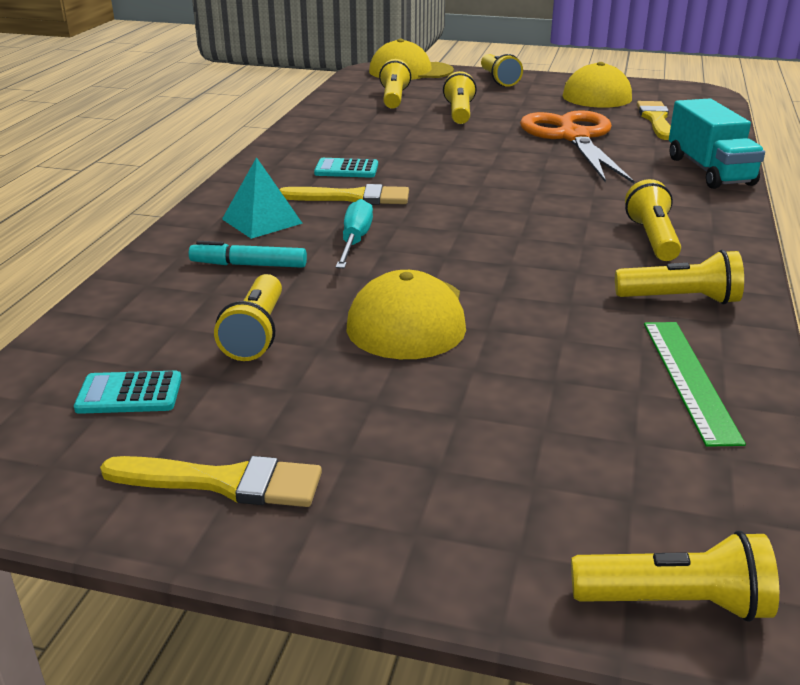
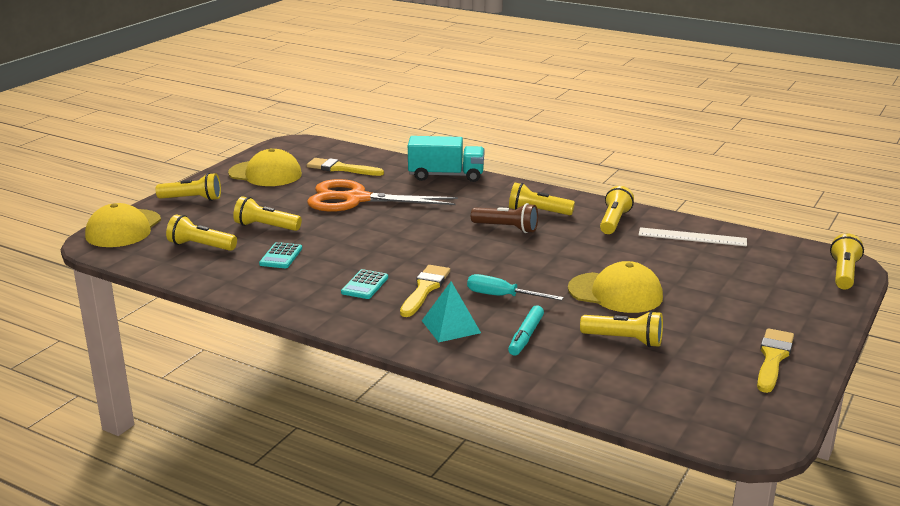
camera: 75 degrees left, 5 degrees down
turquoise calculator [74,371,182,414] -> turquoise calculator moved to [259,242,302,268]
green ruler [644,322,746,447] -> white ruler [639,227,747,246]
none -> brown flashlight [471,203,538,233]

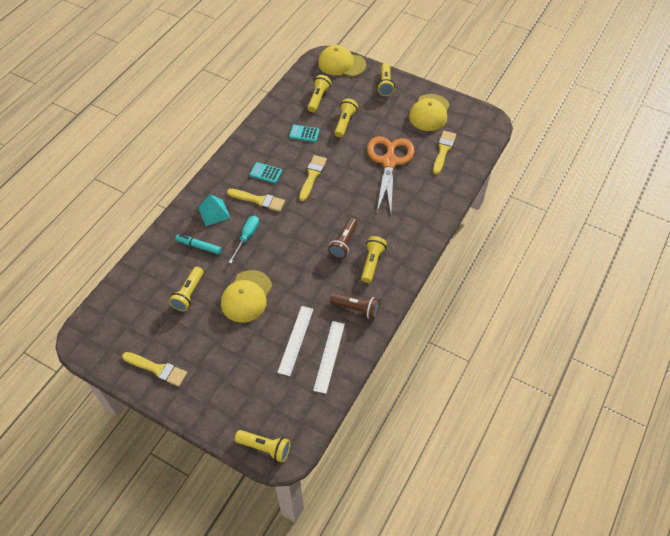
camera: 90 degrees right, 30 degrees up
turquoise truck [408,136,484,182] -> none
yellow flashlight [600,186,634,234] -> brown flashlight [330,293,380,319]
none -> white ruler [277,306,314,376]
none -> yellow brush [299,155,327,201]

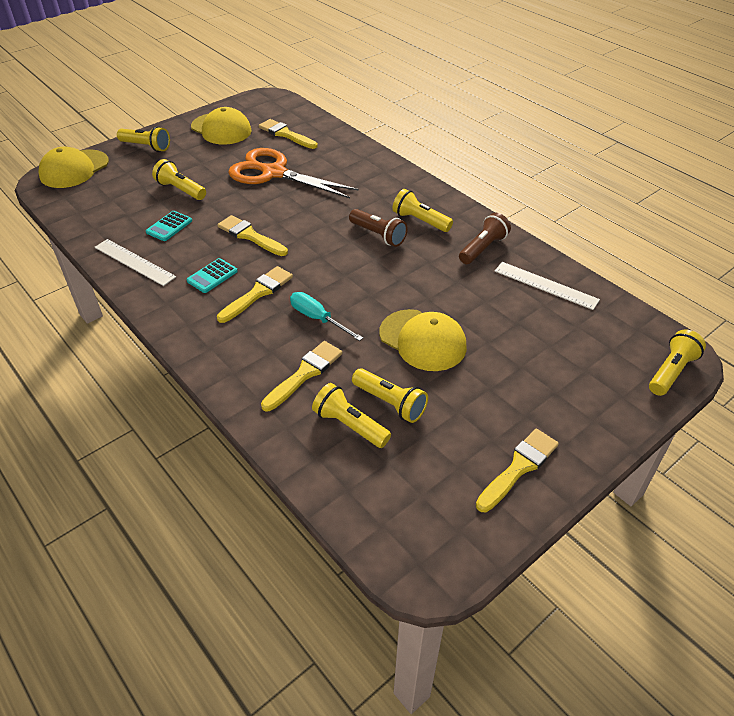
camera: 70 degrees left, 10 degrees down
turquoise marker [176,234,222,254] -> yellow brush [261,341,342,411]
turquoise pyramid [198,194,230,226] -> none
white ruler [277,306,314,376] -> white ruler moved to [95,239,176,286]
yellow flashlight [308,75,331,112] -> yellow flashlight moved to [312,383,391,448]

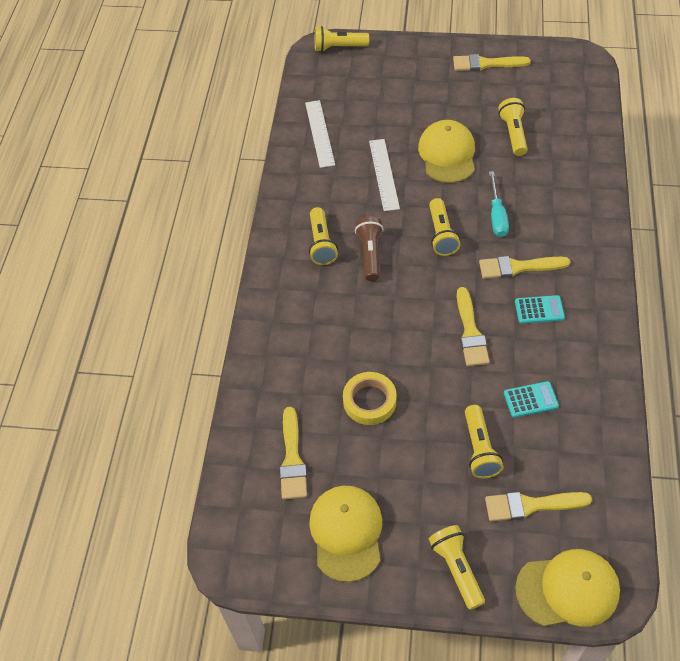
camera: 130 degrees left, 10 degrees up
white ruler [95,239,176,286] -> white ruler moved to [369,139,400,211]
orange scissors [228,148,359,198] -> yellow tape [343,372,396,425]
yellow brush [261,341,342,411] -> yellow brush moved to [485,492,592,521]
yellow flashlight [312,383,391,448] -> yellow flashlight moved to [429,198,460,256]
brown flashlight [459,213,511,264] -> none

